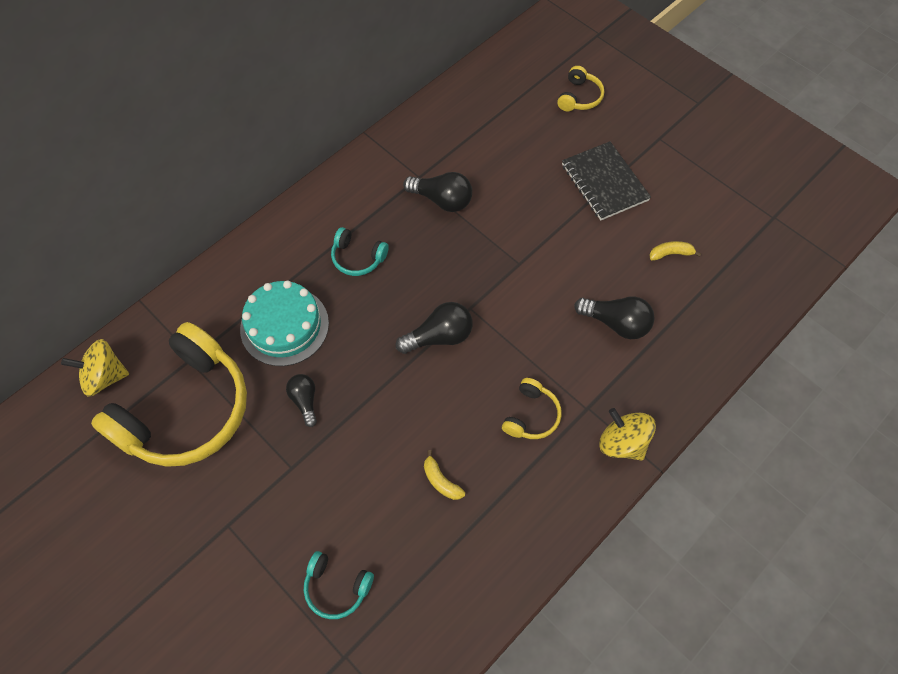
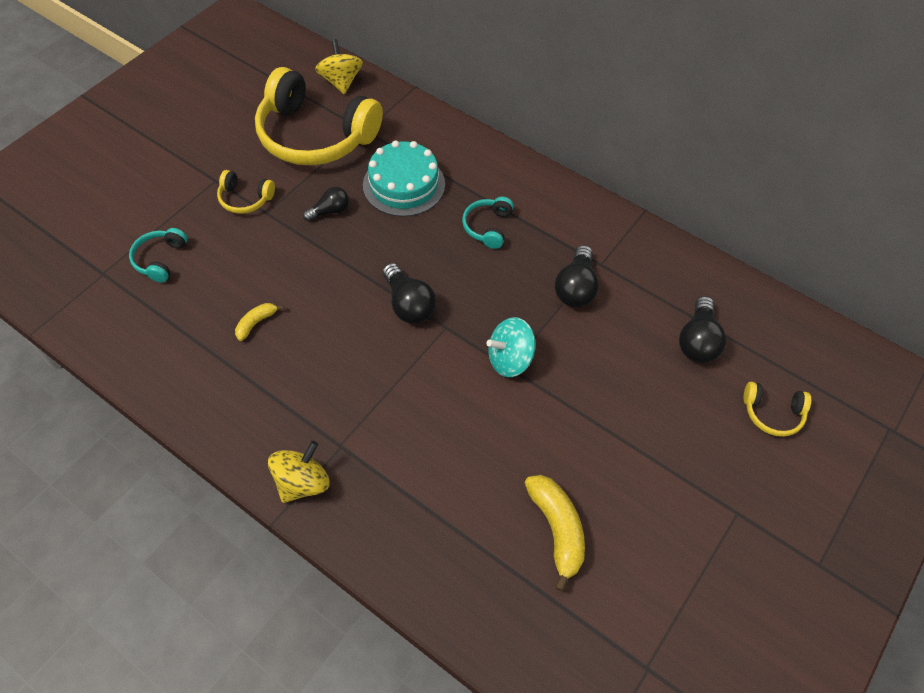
camera: 80 degrees right, 5 degrees down
yellow headphones [502,378,562,439] -> yellow headphones moved to [217,170,275,214]
black notebook [562,142,651,220] -> none
black light bulb [574,296,655,339] -> black light bulb moved to [679,296,726,363]
yellow banana [650,241,701,260] -> yellow banana [525,475,585,592], size x1.83
none -> turquoise spinning top [486,317,536,377]

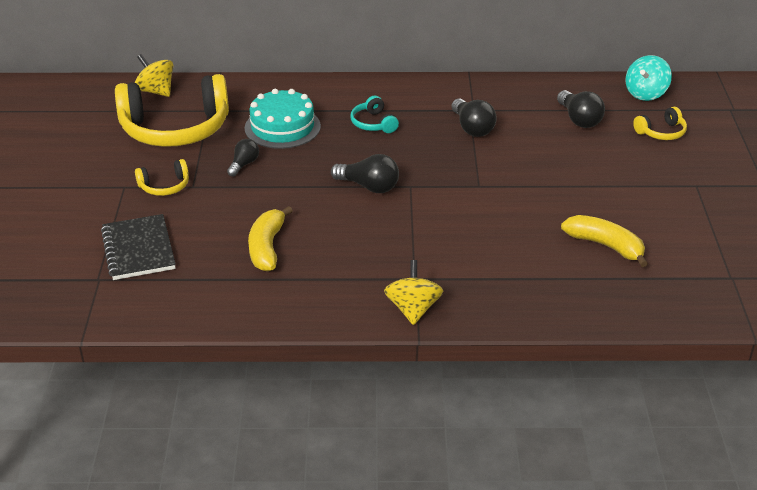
camera: 35 degrees left, 20 degrees down
turquoise headphones [129,228,188,283] -> black notebook [101,214,176,280]
yellow banana [235,303,284,341] -> yellow banana [248,206,293,271], size x1.83
turquoise spinning top [486,317,536,377] -> turquoise spinning top moved to [626,55,672,101]

